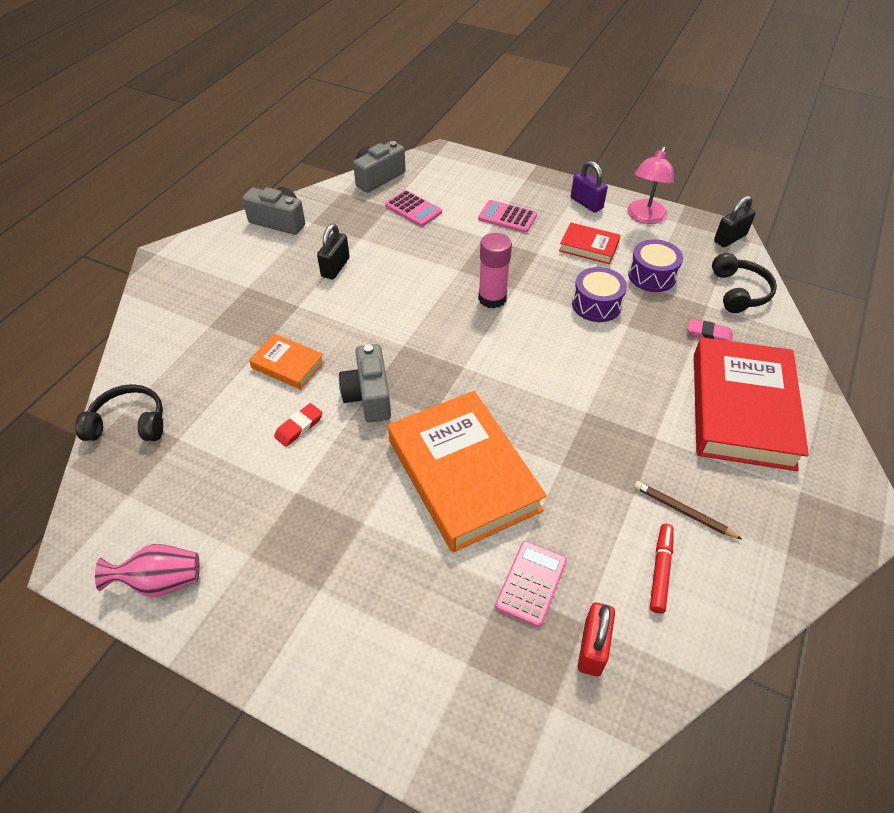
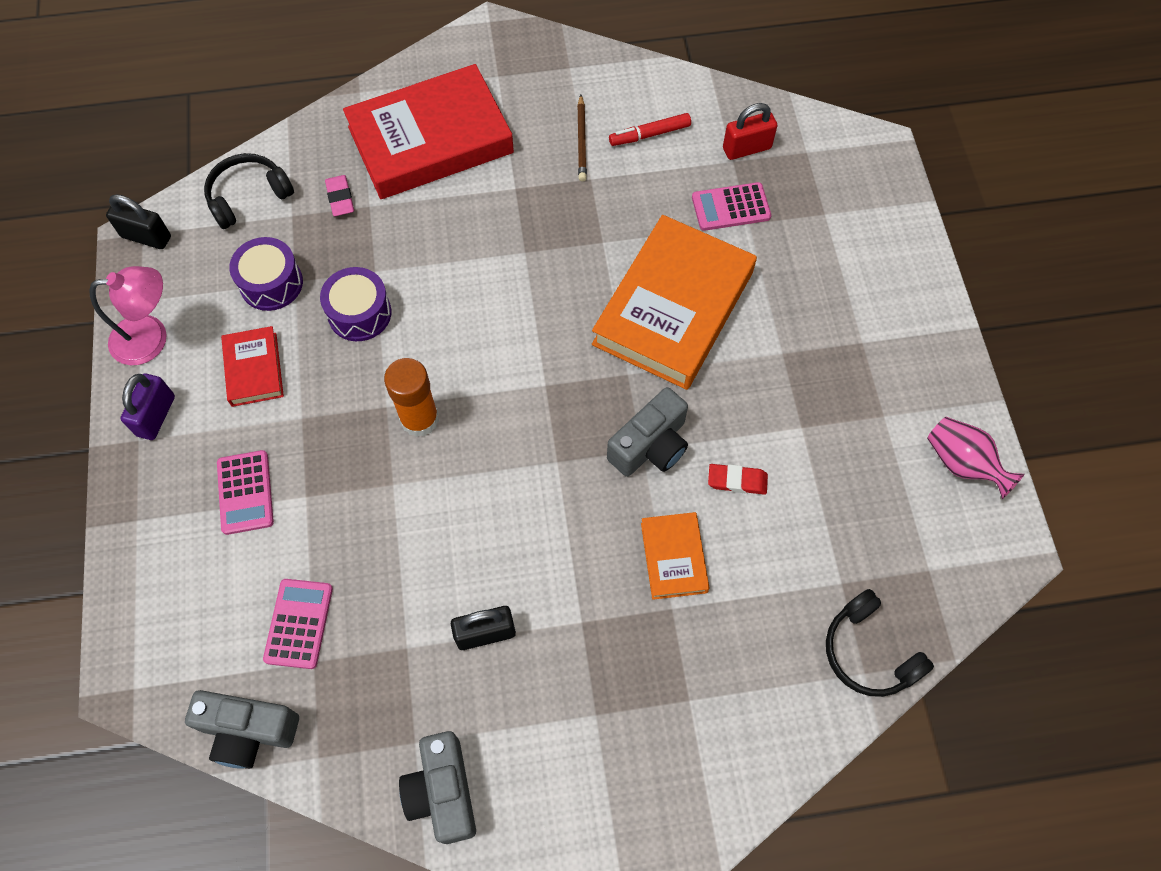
camera: 125 degrees left, 15 degrees up
pink glue stick [478,233,512,308] -> orange glue stick [384,358,439,437]

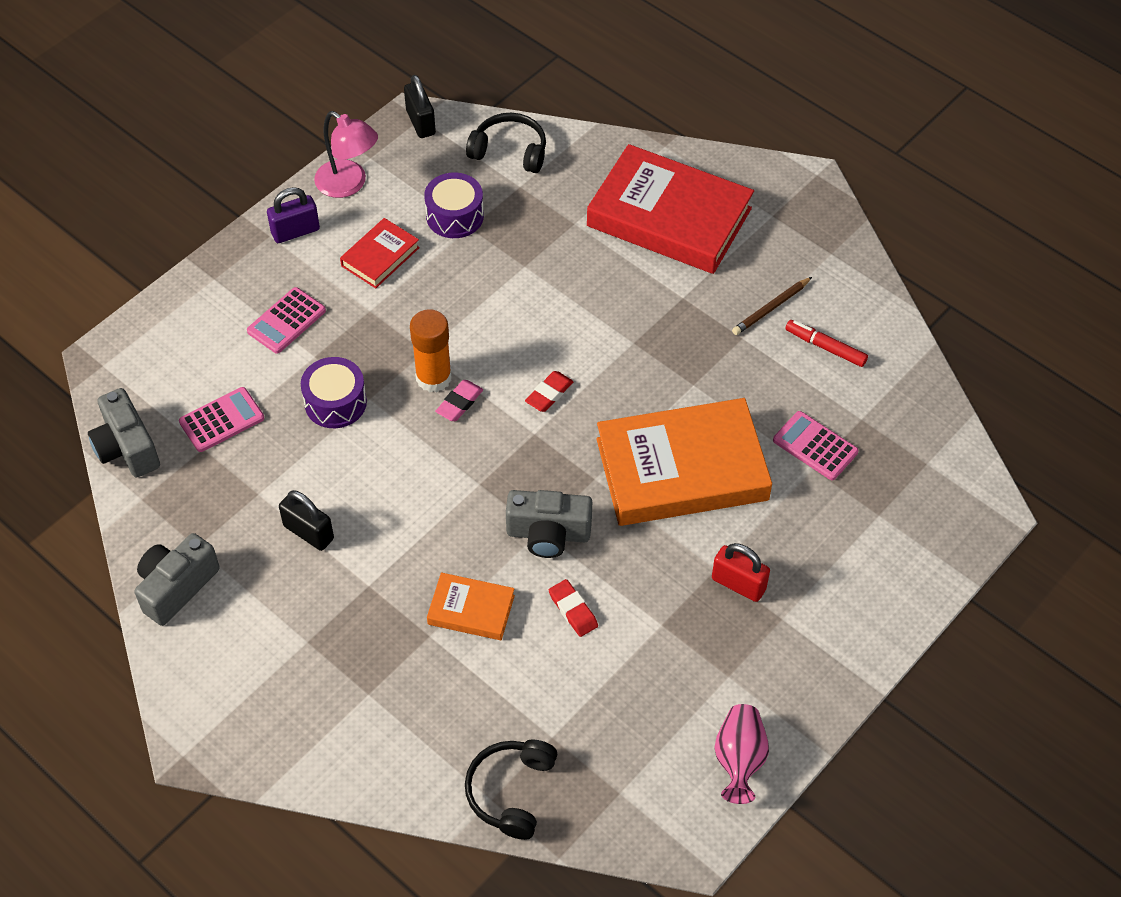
camera: 50 degrees right, 10 degrees down
purple drum [320,267,391,341] -> purple drum moved to [301,357,367,428]
pink eraser [325,175,354,216] -> pink eraser moved to [435,380,483,421]
orange book [641,512,709,600] -> orange book turned 60 degrees clockwise [427,573,515,640]
red padlock [723,103,777,160] -> red padlock moved to [712,543,770,602]
none -> red eraser [525,371,573,412]

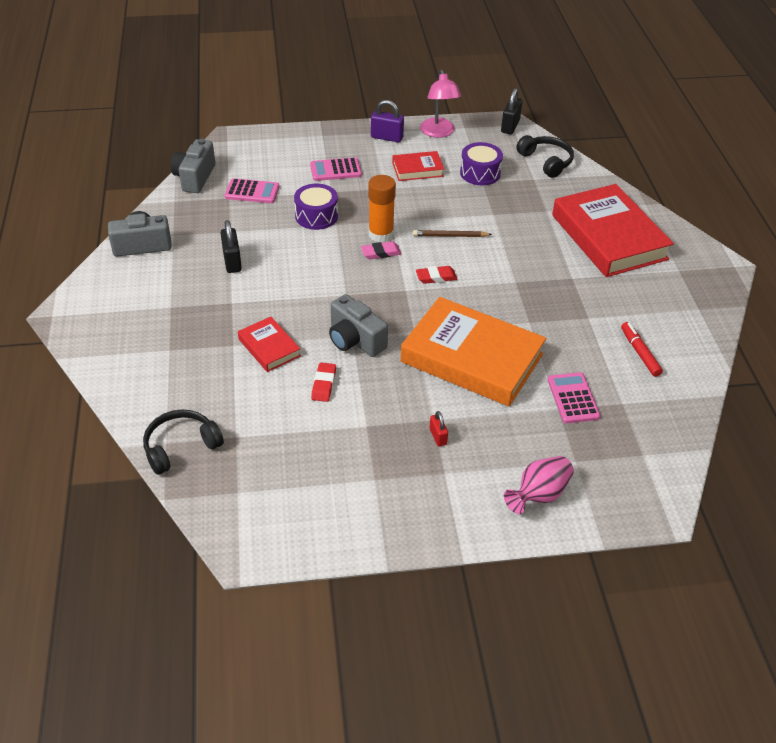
camera: 40 degrees right, 10 degrees down
orange book [427,573,515,640] -> red book [238,317,301,372]
red padlock [712,543,770,602] -> red padlock [430,411,448,446], size x0.60
pink vase [714,704,769,804] -> pink vase moved to [504,456,574,514]
brown pencil [732,277,812,335] -> brown pencil moved to [413,230,492,237]

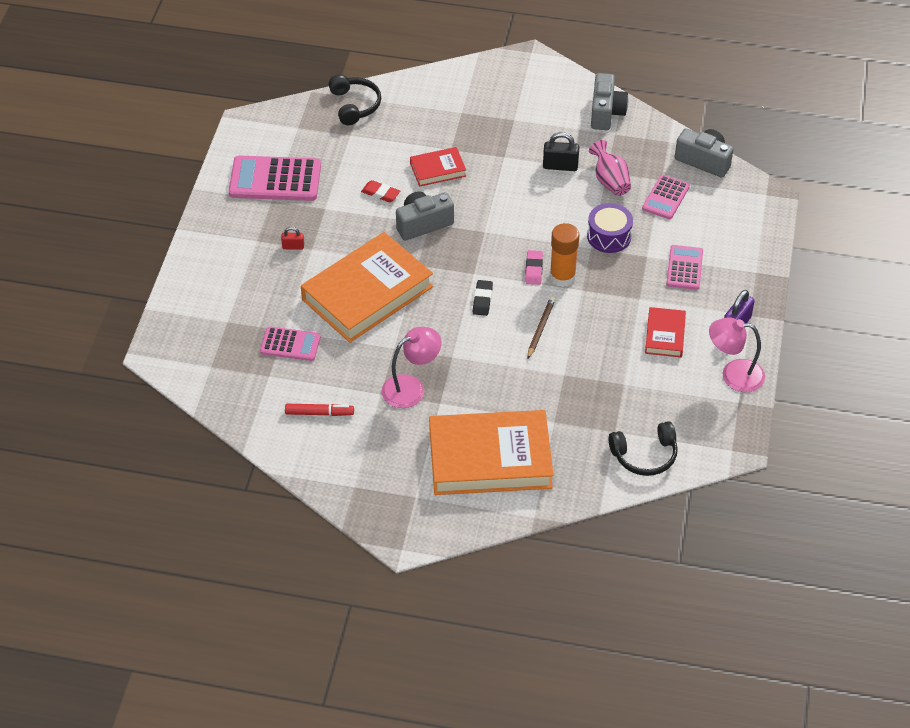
camera: 110 degrees right, 5 degrees up
red eraser [416,266,457,284] -> black eraser [473,280,493,316]
purple drum [460,142,503,185] -> none
black padlock [501,88,522,134] -> none
pink vase [504,456,574,514] -> pink vase moved to [589,140,631,196]
red book [552,184,674,277] -> orange book [429,410,553,495]
none -> pink calculator [228,156,321,201]
none -> pink lamp [382,327,442,408]

